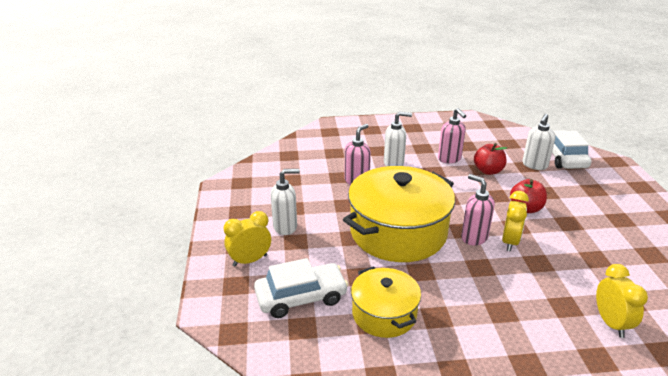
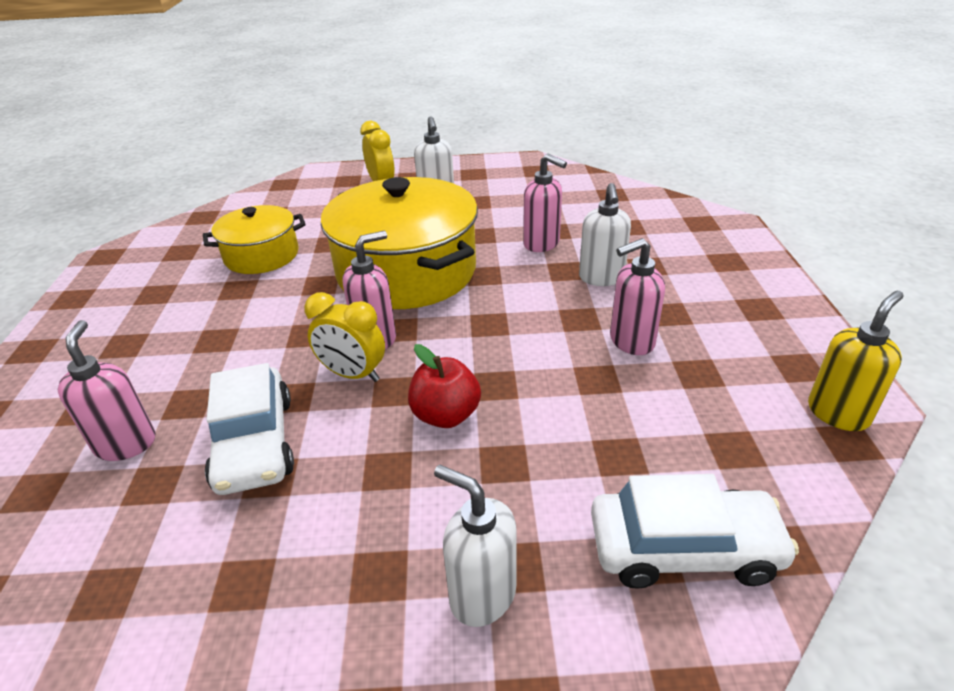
camera: 95 degrees right, 5 degrees up
white car [254,258,348,318] -> white car moved to [205,363,294,495]
red apple [474,143,507,175] -> none
white soap dispenser [522,114,556,170] -> white soap dispenser moved to [434,465,517,627]
yellow clock [596,264,648,338] -> pink soap dispenser [58,320,156,461]
none -> yellow soap dispenser [808,291,904,431]

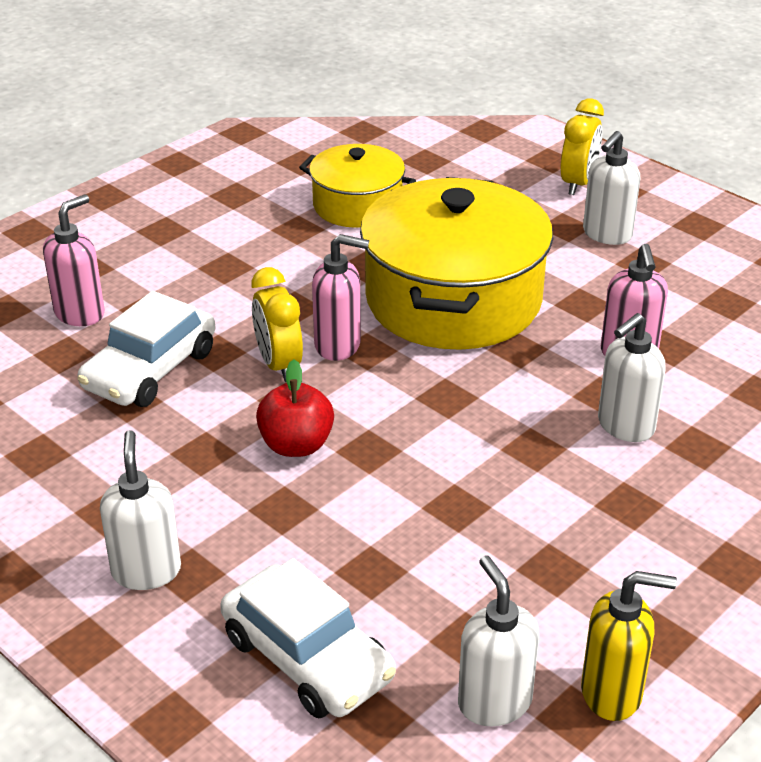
camera: 45 degrees right, 0 degrees up
pink soap dispenser [610,238,665,355] -> none
none -> white soap dispenser [458,556,539,726]

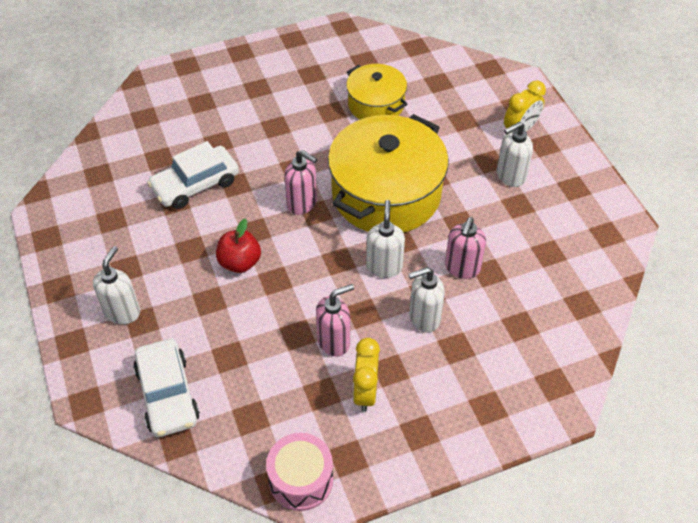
camera: 25 degrees right, 15 degrees up
pink soap dispenser [43,194,105,326] -> pink soap dispenser moved to [316,284,354,356]
yellow clock [252,267,303,382] -> yellow clock moved to [353,338,380,412]
white soap dispenser [458,556,539,726] -> white soap dispenser moved to [366,200,405,278]
yellow soap dispenser [581,571,677,721] -> pink drum [266,433,333,511]

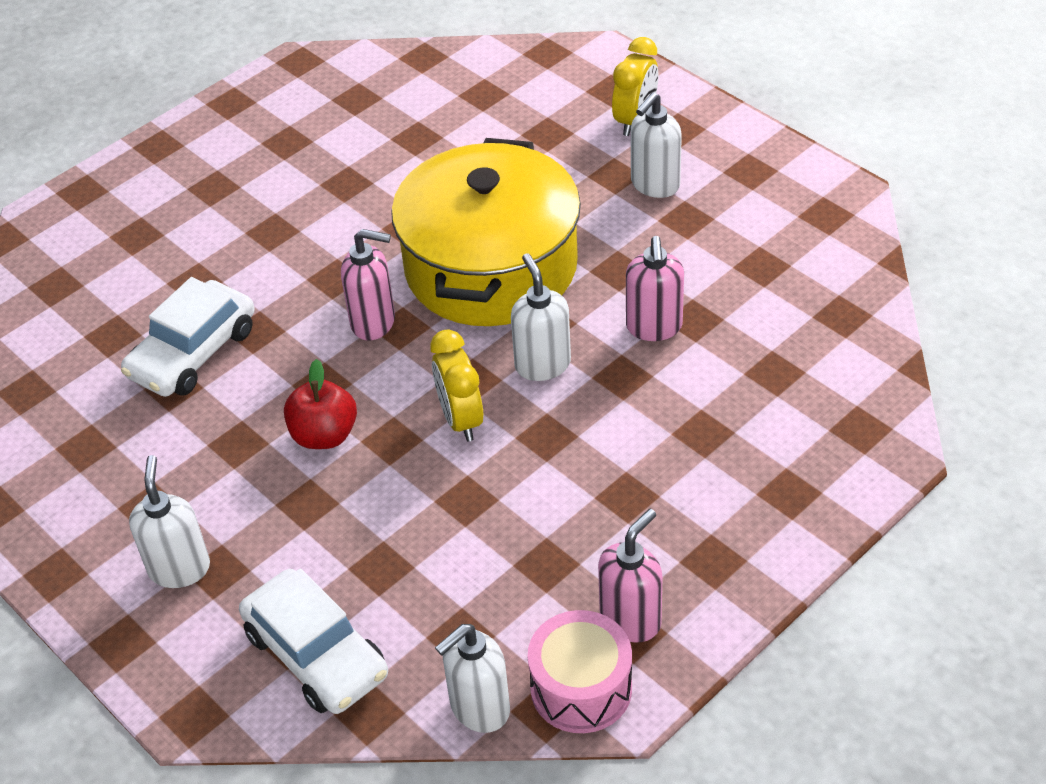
camera: 20 degrees left, 5 degrees down
pink soap dispenser [316,284,354,356] -> pink soap dispenser moved to [598,509,662,642]
yellow pot [346,64,408,120] -> none
yellow clock [353,338,380,412] -> yellow clock moved to [430,329,483,441]
white soap dispenser [408,267,445,332] -> white soap dispenser moved to [435,624,510,733]

